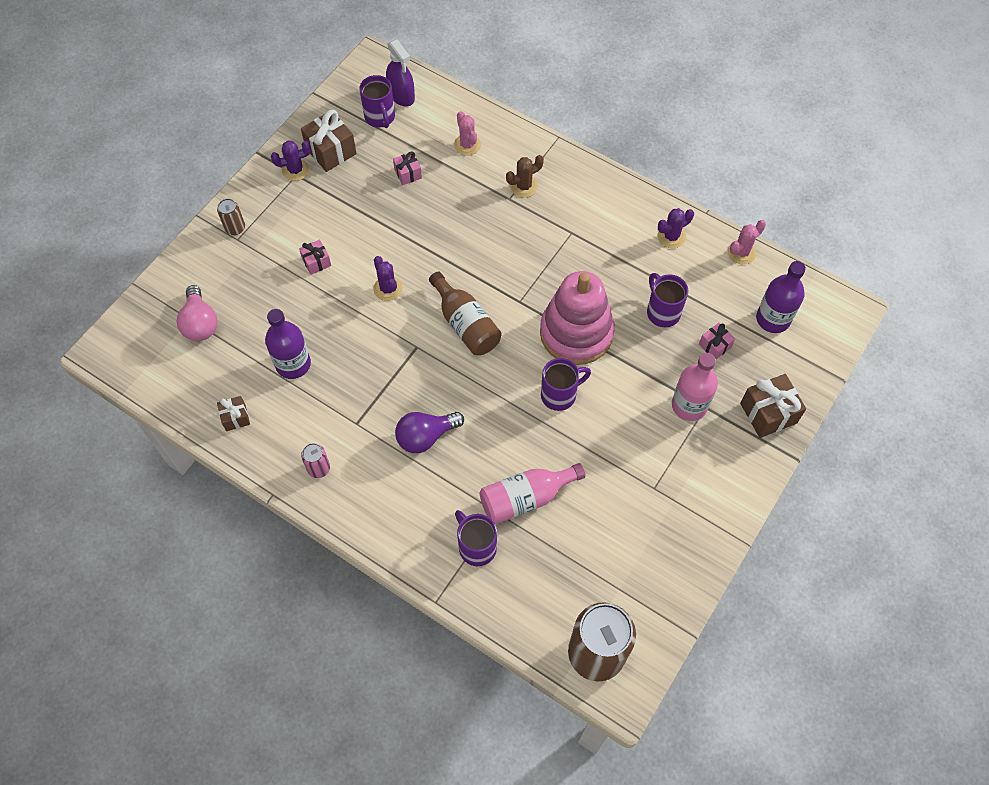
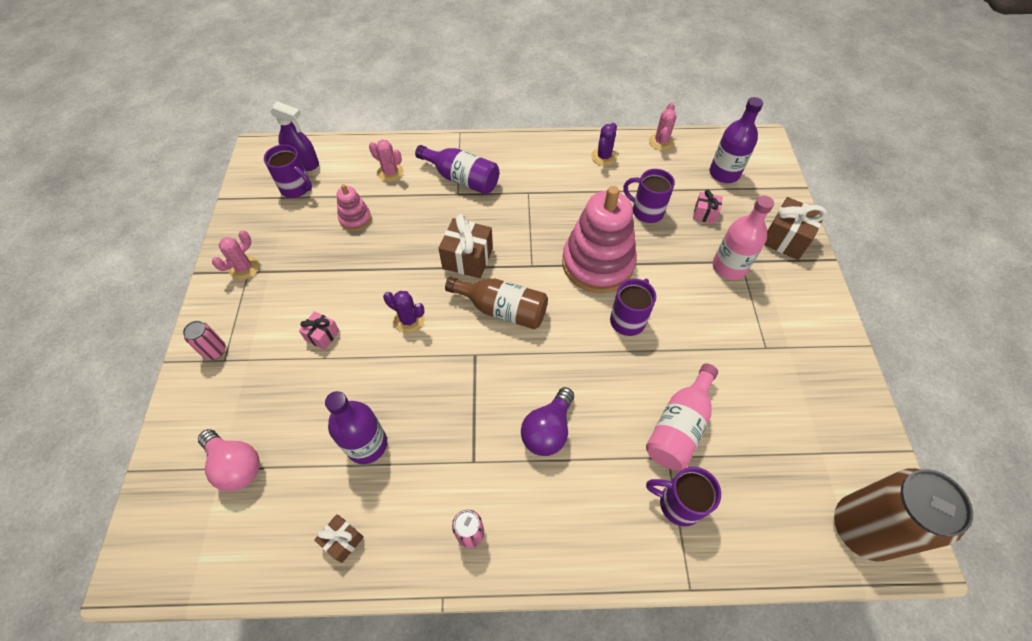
camera: 35 degrees left, 5 degrees down
brown can [217,199,245,235] -> pink can [183,321,226,360]
purple cactus [271,141,311,181] -> pink cactus [212,230,259,280]
brown gift [301,110,357,172] -> brown gift moved to [438,214,493,278]
pink gift [393,152,422,185] -> pink stacking toy [337,184,371,231]
brown cactus [506,155,544,197] -> purple bottle [415,145,499,194]

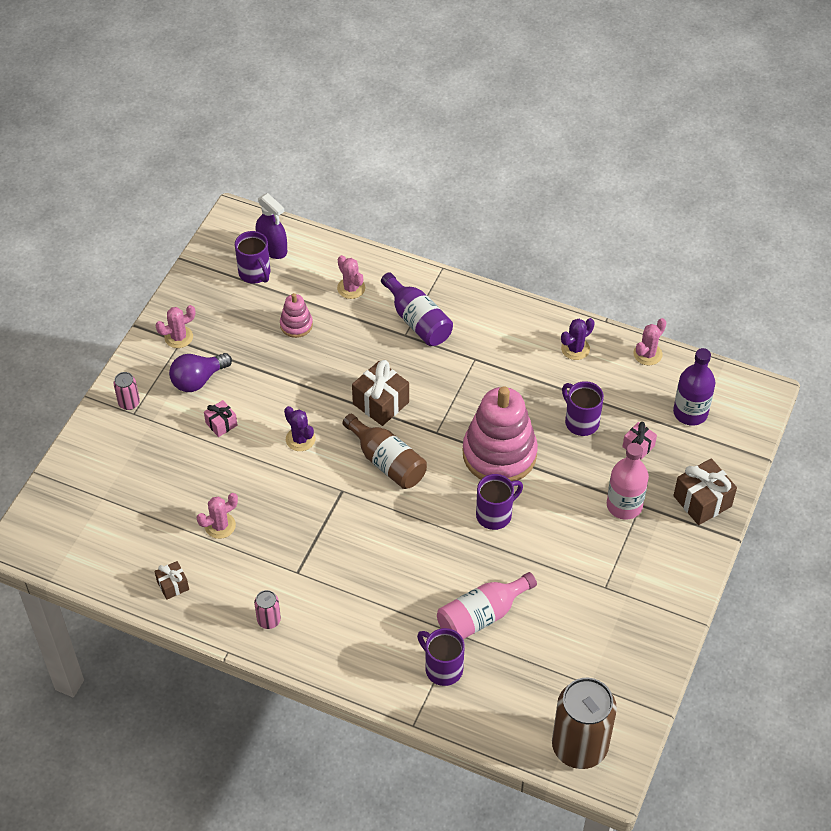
camera: 25 degrees right, 5 degrees down
pink light bulb [198,429,260,491] -> none
purple bottle [325,391,387,464] -> pink cactus [197,493,238,539]
purple light bulb [521,387,574,456] -> purple light bulb moved to [169,353,232,392]

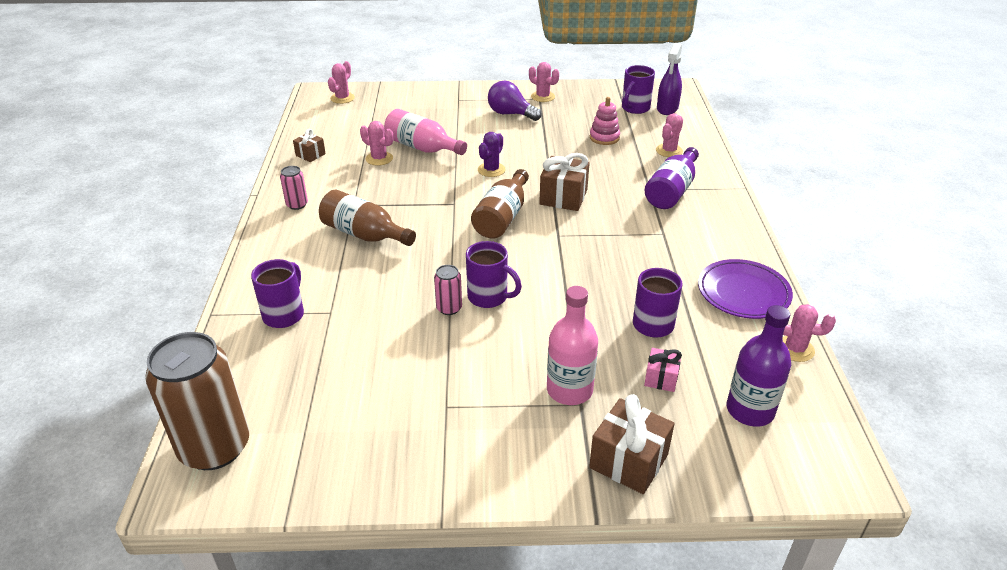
camera: 65 degrees right, 15 degrees down
pink can [114,372,140,410] -> pink can moved to [434,265,462,315]
pink gift [204,400,238,437] -> none
pink bottle [437,572,537,639] -> pink bottle moved to [384,109,467,155]
pink stacking toy [463,386,538,481] -> none
purple cactus [561,318,594,360] -> purple plate [698,259,793,319]
none -> brown bottle [319,190,416,246]
none -> pink cactus [328,61,355,104]

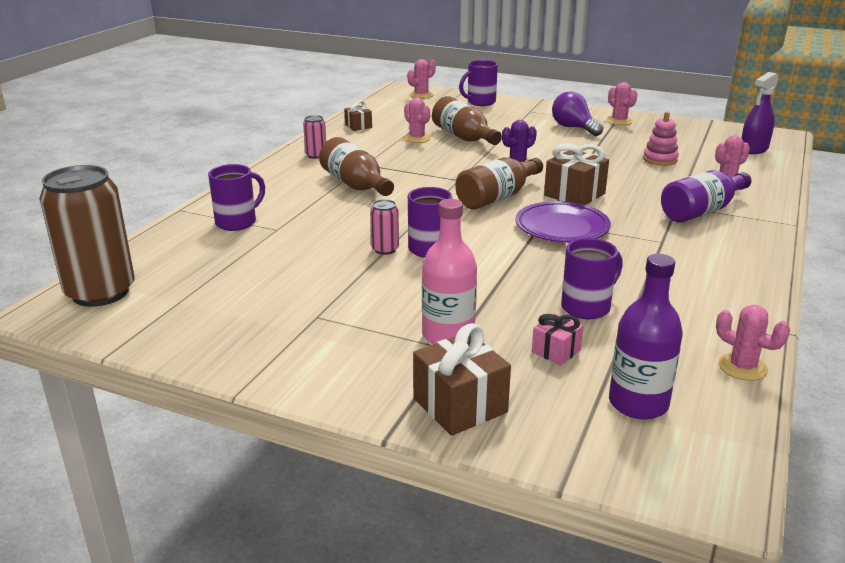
camera: 25 degrees right, 10 degrees down
pink bottle [384,109,467,155] -> brown bottle [432,96,502,145]
purple mug [622,65,655,114] -> purple mug moved to [459,60,498,106]
purple plate [698,259,793,319] -> purple plate moved to [516,201,611,243]

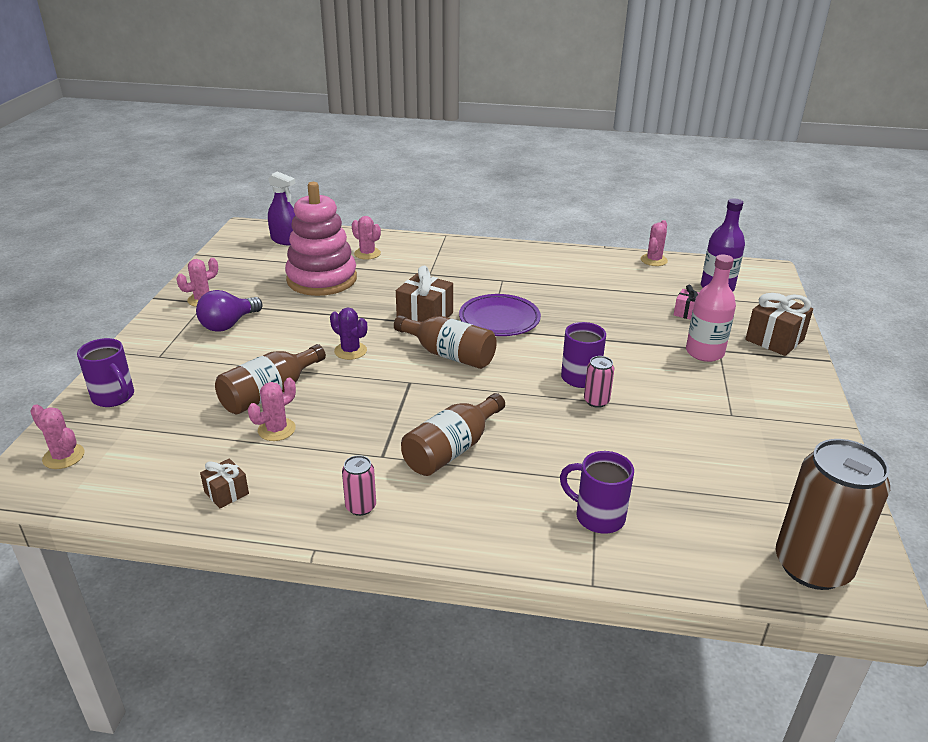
camera: 105 degrees left, 5 degrees up
purple mug [561,238,623,319] -> none
pink stacking toy [643,112,679,166] -> pink stacking toy [285,182,357,296], size x2.15
purple bottle [661,170,751,222] -> none

